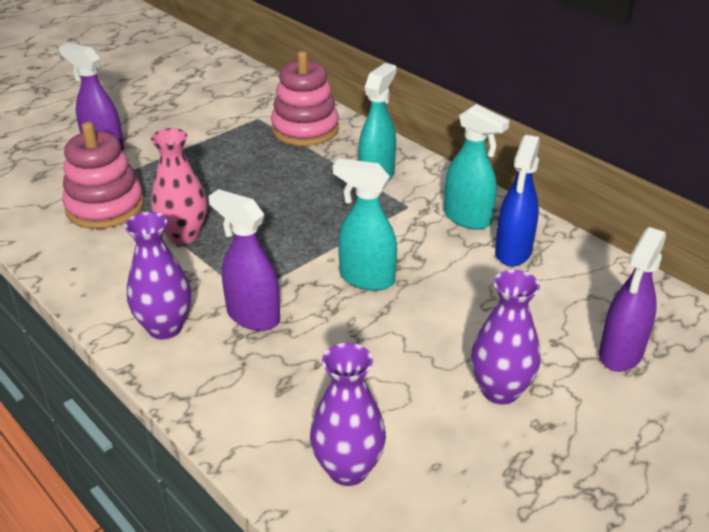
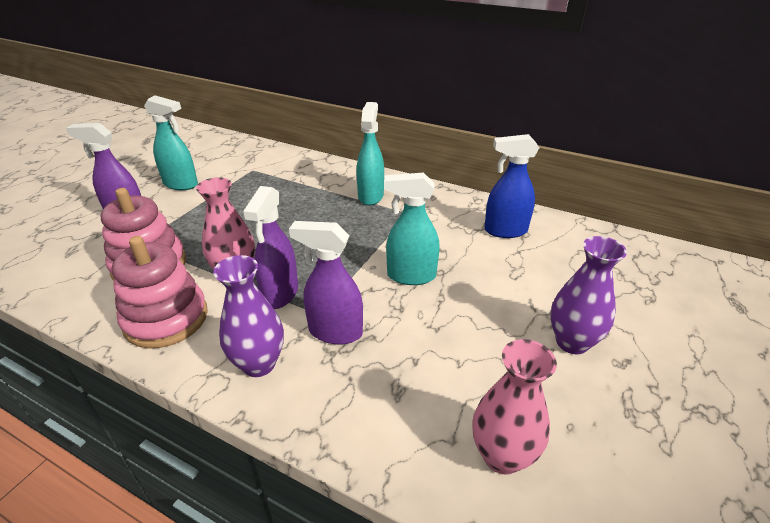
camera: 20 degrees left, 0 degrees up
pink stacking toy [271,51,339,146] -> pink stacking toy moved to [112,236,208,349]
purple vase [310,343,386,486] -> pink vase [472,339,557,475]
turquoise spray bottle [444,104,510,230] -> turquoise spray bottle moved to [144,95,198,190]
blue spray bottle [495,135,540,267] -> blue spray bottle turned 90 degrees clockwise [484,134,539,238]
purple spray bottle [599,227,666,372] -> purple spray bottle moved to [243,186,298,309]

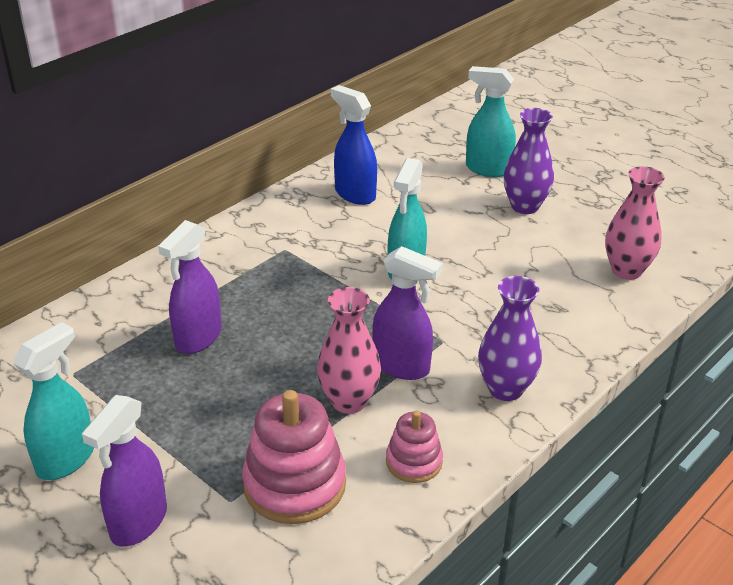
camera: 75 degrees left, 0 degrees up
pink stacking toy [112,236,208,349] -> pink stacking toy [386,410,443,483], size x0.57
purple spray bottle [289,221,363,345] -> purple spray bottle moved to [158,220,222,354]
turquoise spray bottle [356,102,384,205] -> turquoise spray bottle moved to [466,66,516,177]
blue spray bottle [484,134,539,238] -> blue spray bottle turned 120 degrees clockwise [331,85,377,205]

